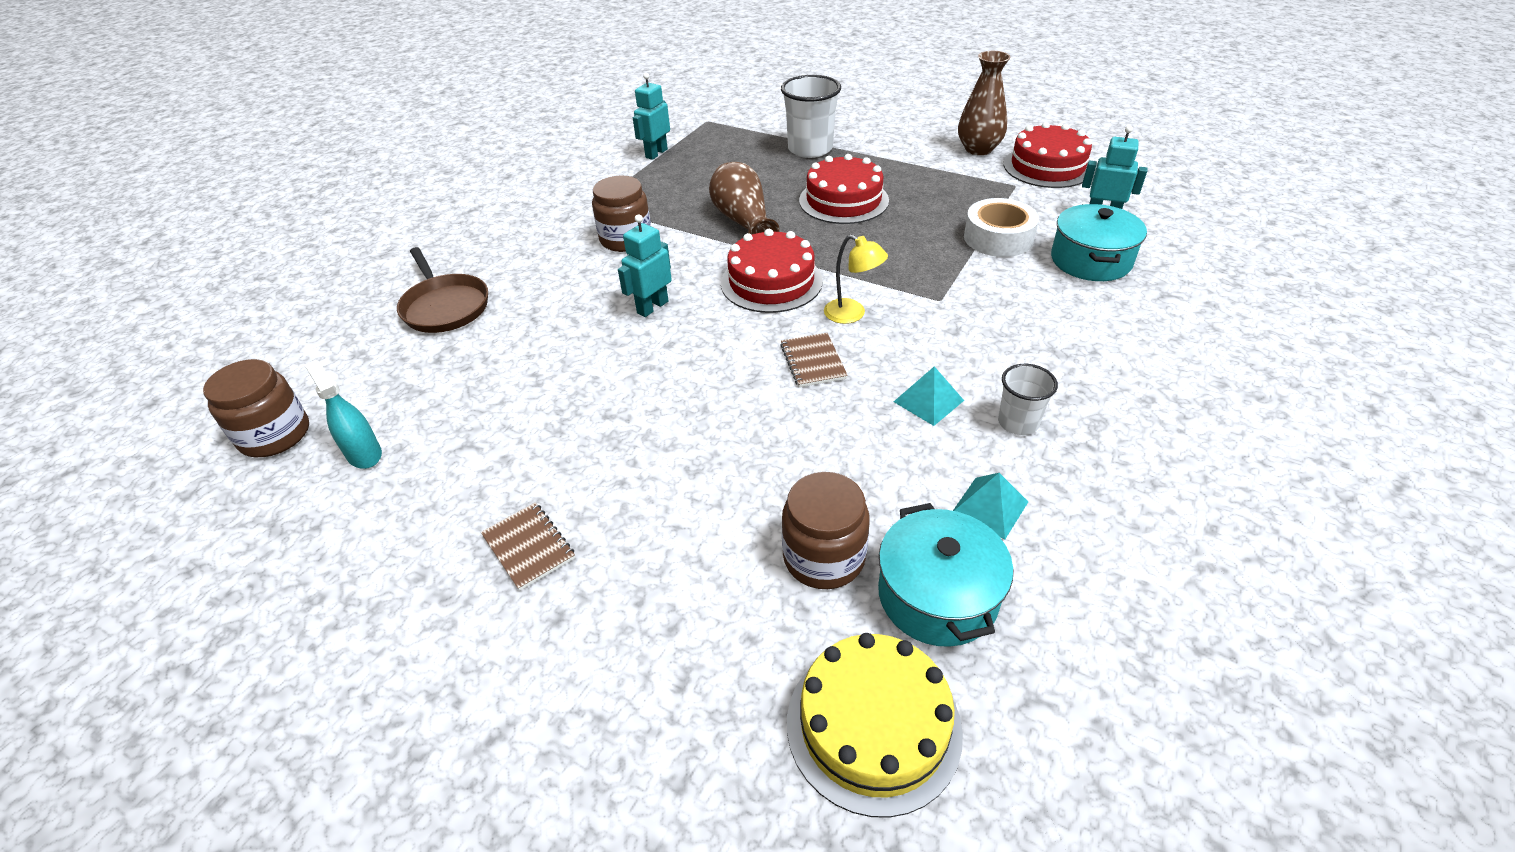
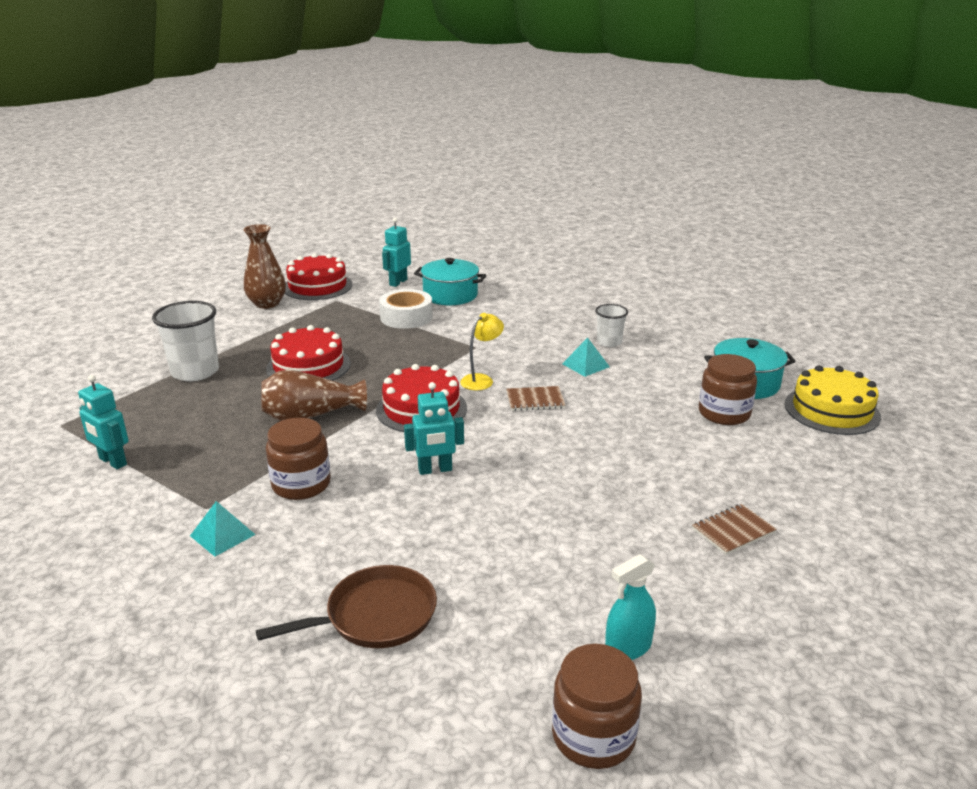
camera: 85 degrees left, 15 degrees down
turquoise robot [618,214,672,317] -> turquoise robot turned 60 degrees counterclockwise [404,382,464,475]
turquoise pyramid [953,473,1028,539] -> turquoise pyramid moved to [190,501,256,556]

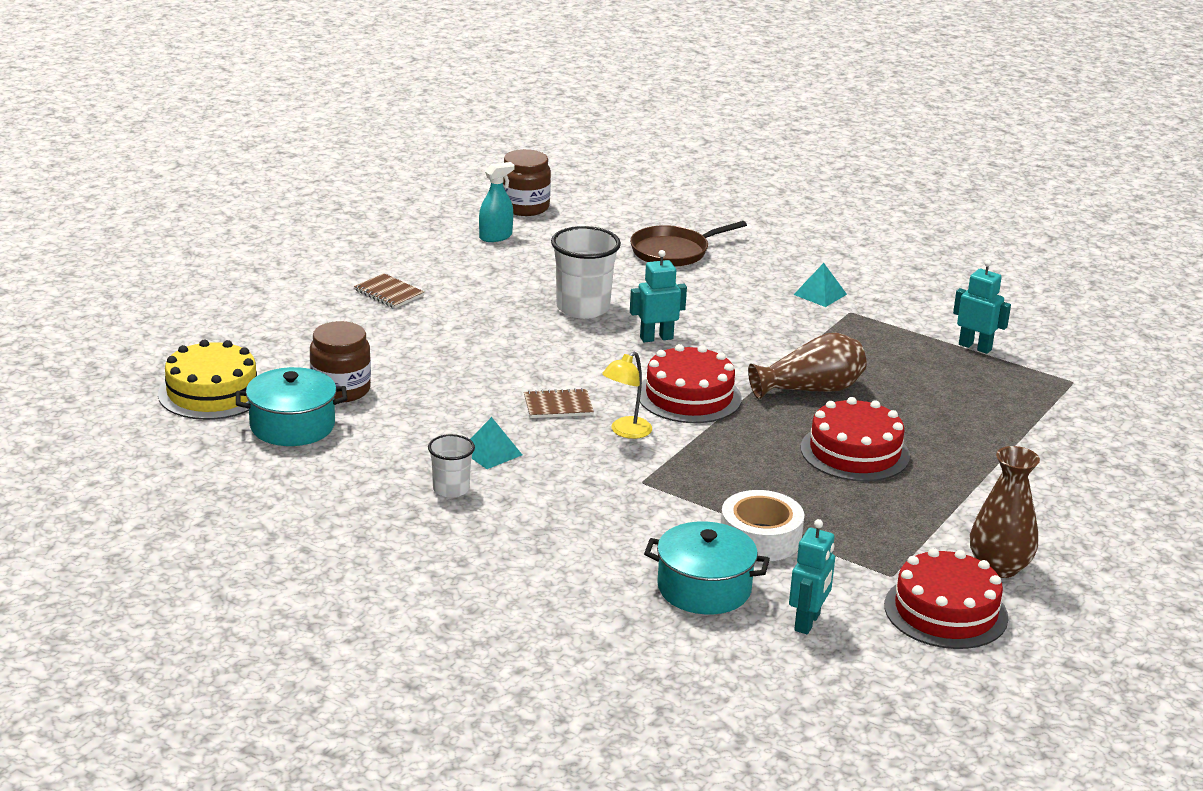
camera: 175 degrees right, 0 degrees up
white cup [152,301,219,381] -> white cup moved to [551,226,621,319]
brown jar [266,418,331,500] -> none
brown notebook [692,504,777,555] -> brown notebook turned 75 degrees clockwise [354,273,424,308]

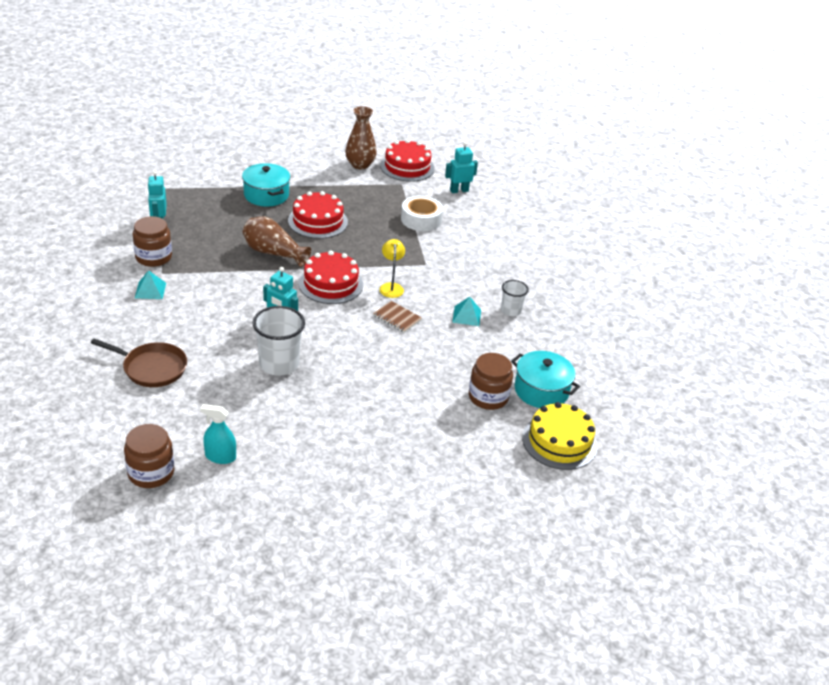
camera: 135 degrees left, 10 degrees up
brown notebook [354,273,424,308] -> none
yellow lamp [602,351,652,439] -> yellow lamp turned 90 degrees counterclockwise [379,239,405,298]
turquoise pot [644,521,770,614] -> turquoise pot moved to [242,163,290,207]
none -> brown jar [133,216,172,267]

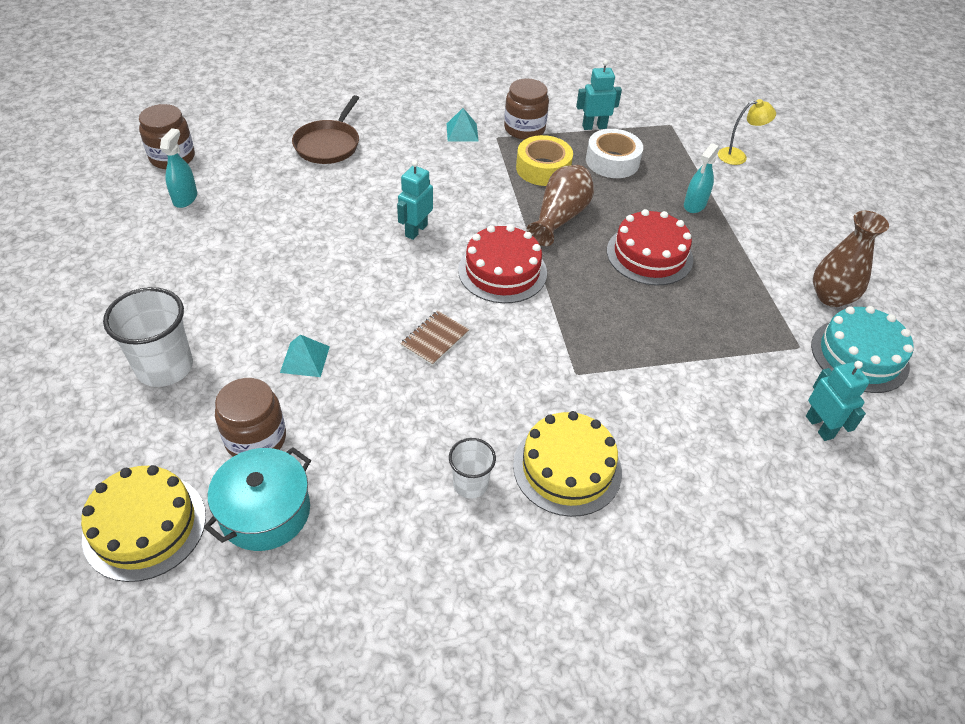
camera: 90 degrees right, 10 degrees up
turquoise pot [242,163,290,207] -> turquoise spray bottle [684,143,719,213]
white cup [252,306,305,376] -> white cup moved to [103,287,193,387]
yellow lamp [379,239,405,298] -> yellow lamp moved to [718,99,776,165]
red cake [380,139,435,182] -> turquoise cake [811,306,913,393]
white tape [401,196,443,231] -> white tape moved to [586,129,643,178]
turquoise pyramid [452,297,481,326] -> turquoise pyramid moved to [280,335,330,377]
none -> yellow cake [513,411,622,517]
none -> yellow tape [516,135,573,186]

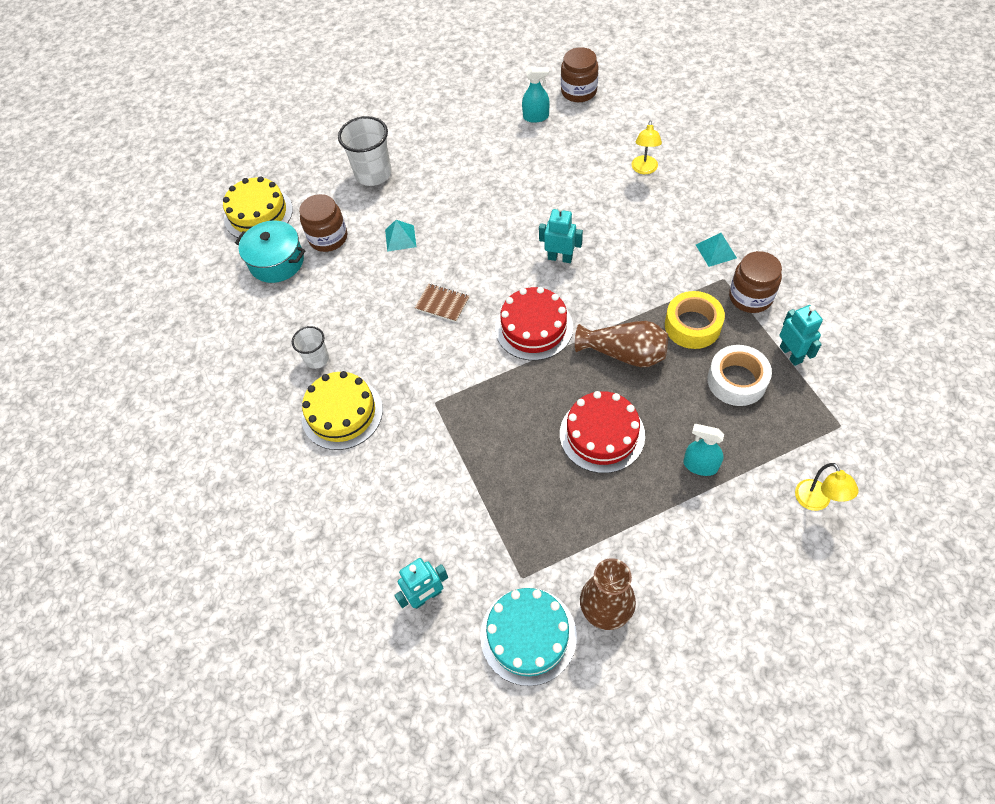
camera: 85 degrees right, 10 degrees up
brown pan [292,95,359,164] -> yellow lamp [631,120,662,174]

